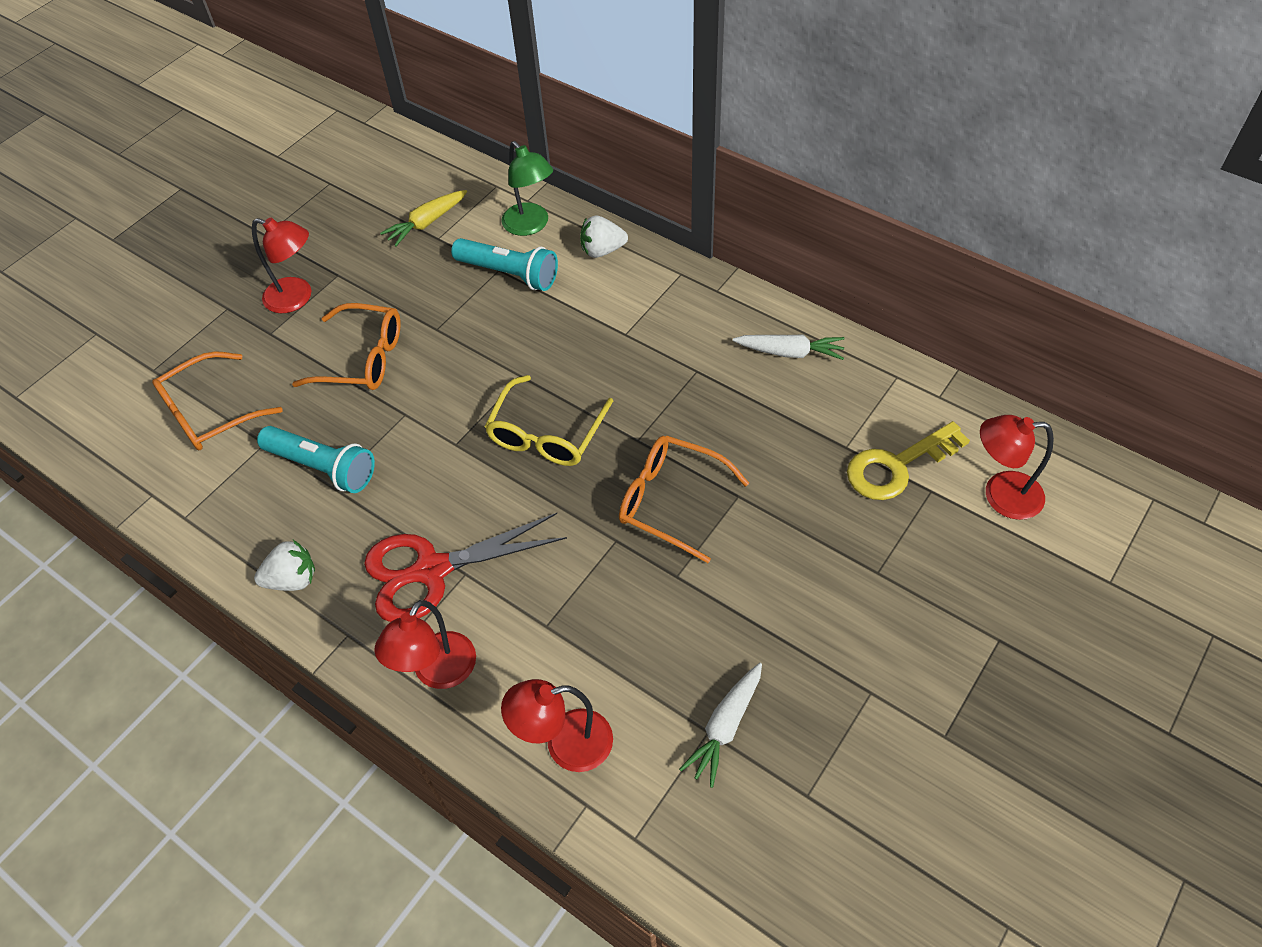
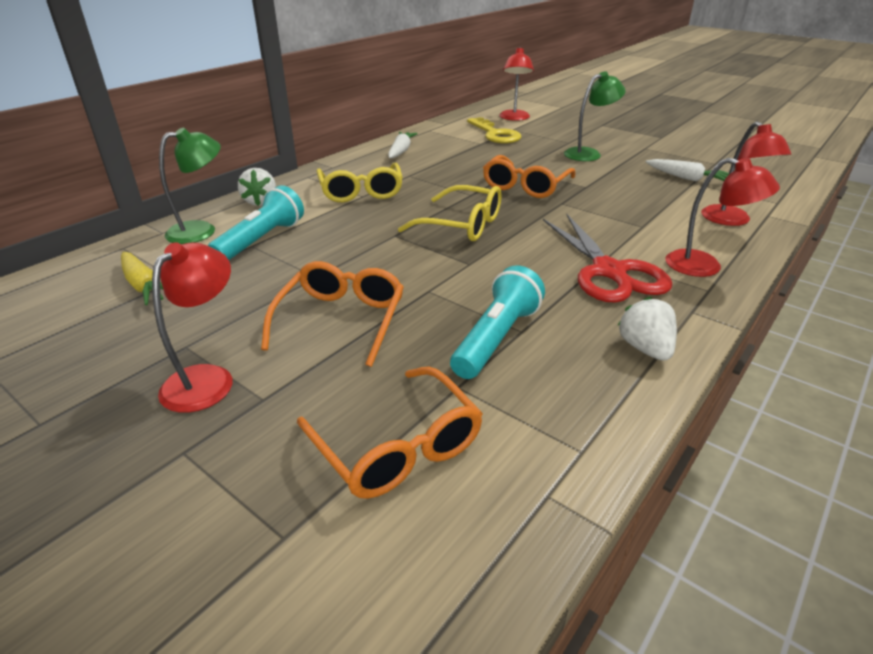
camera: 90 degrees left, 20 degrees down
none -> yellow glasses [316,163,403,202]
none -> green lamp [564,71,626,161]

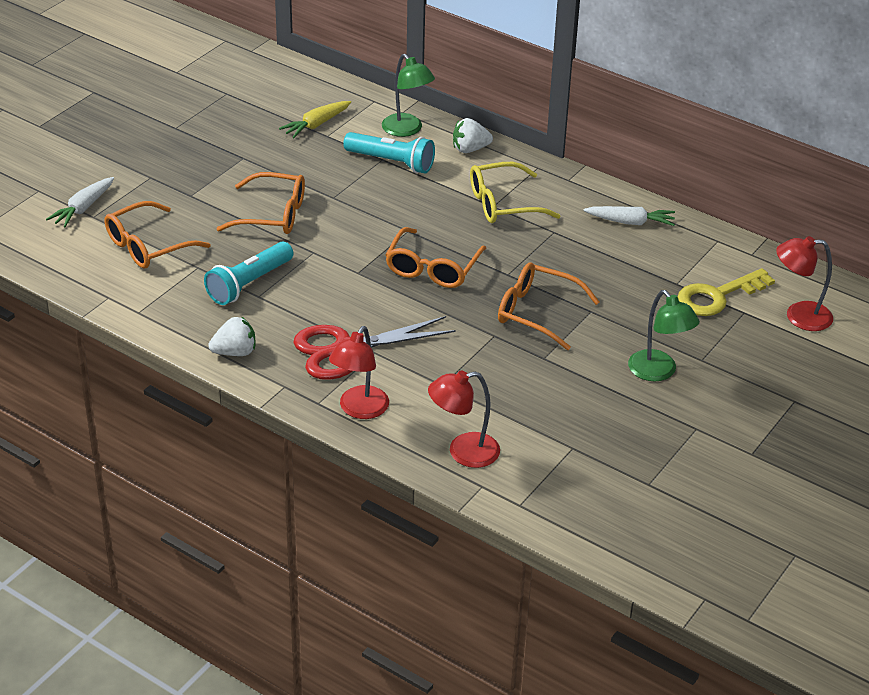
camera: 85 degrees right, 5 degrees up
red lamp [152,242,233,413] -> none
yellow glasses [398,185,502,241] -> orange glasses [385,227,487,288]
turquoise flashlight [450,265,545,379] -> turquoise flashlight turned 105 degrees clockwise [204,242,293,305]
white carrot [646,159,729,181] -> white carrot moved to [46,177,114,227]

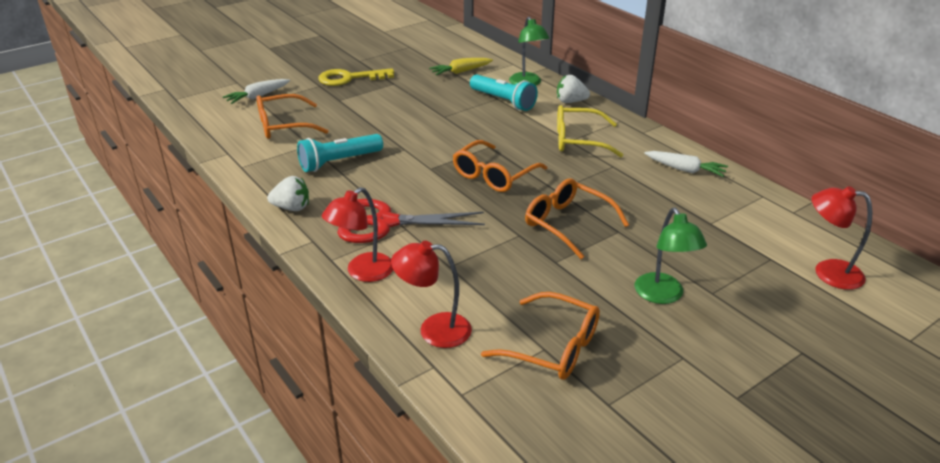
camera: 20 degrees right, 5 degrees down
orange glasses [216,172,305,234] -> orange glasses moved to [481,292,600,380]
yellow key [678,268,775,316] -> yellow key moved to [318,68,394,86]

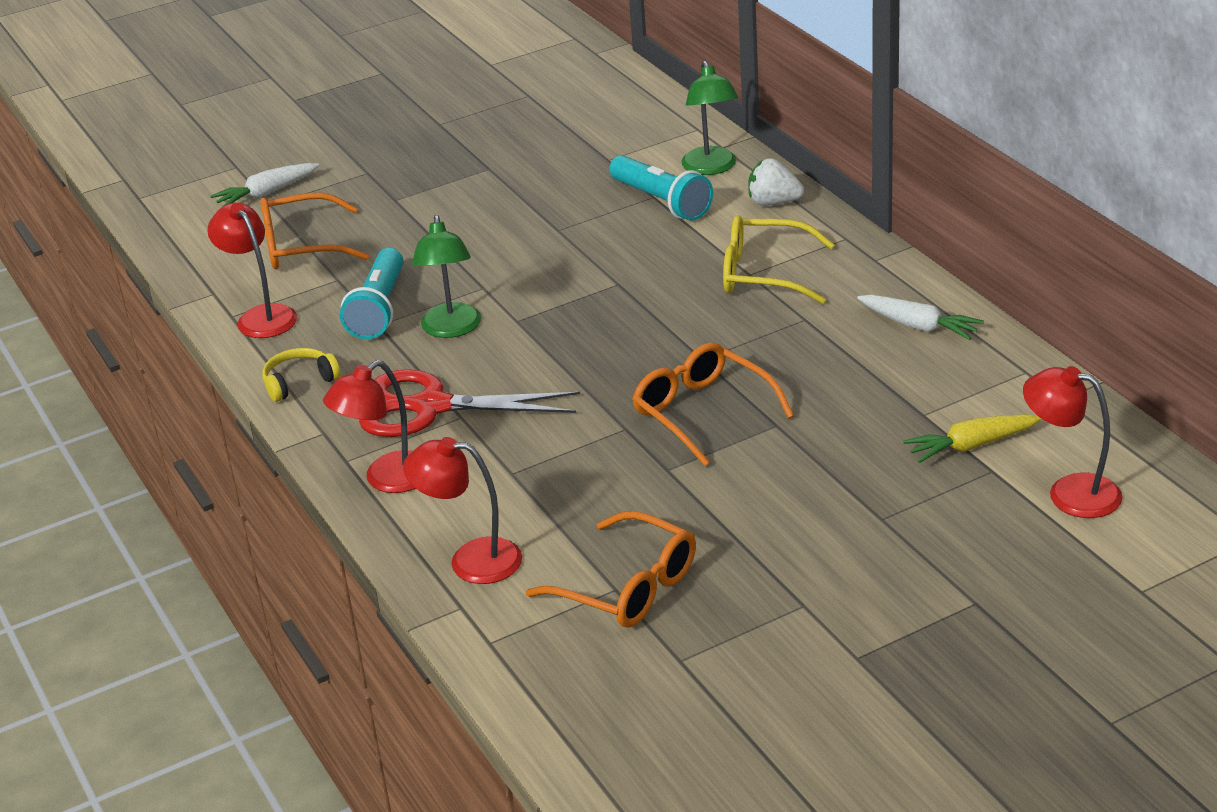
camera: 10 degrees right, 0 degrees up
white strawberry [267,176,309,211] -> yellow headphones [263,348,341,402]
turquoise flashlight [297,134,383,172] -> turquoise flashlight turned 60 degrees counterclockwise [340,248,403,339]
yellow key [318,68,394,86] -> none
yellow carrot [429,58,493,75] -> yellow carrot moved to [903,414,1041,463]
orange glasses [453,140,547,192] -> none
green lamp [635,207,707,304] -> green lamp moved to [412,215,481,338]
none -> red lamp [207,203,297,338]

